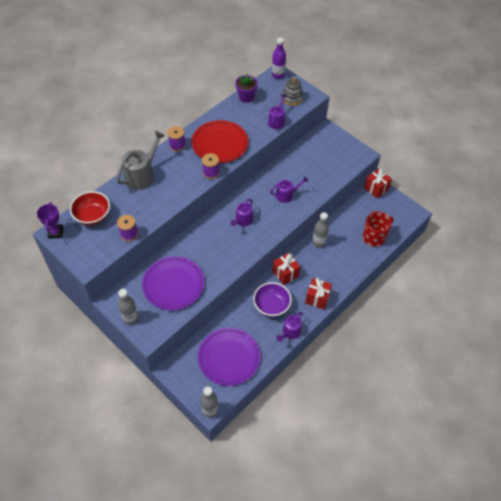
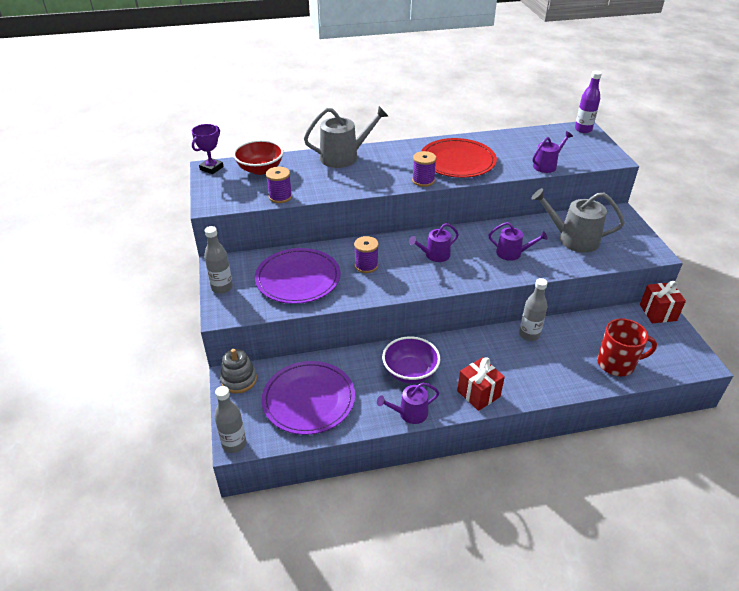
camera: 35 degrees right, 15 degrees down
purple spool [168,126,186,152] -> purple spool moved to [354,236,379,273]
purple flower pot [235,74,258,103] -> none
red gift [273,253,300,285] -> none
grey stacking toy [282,78,303,106] -> grey stacking toy moved to [220,349,257,394]
none -> grey watering can [531,188,624,253]

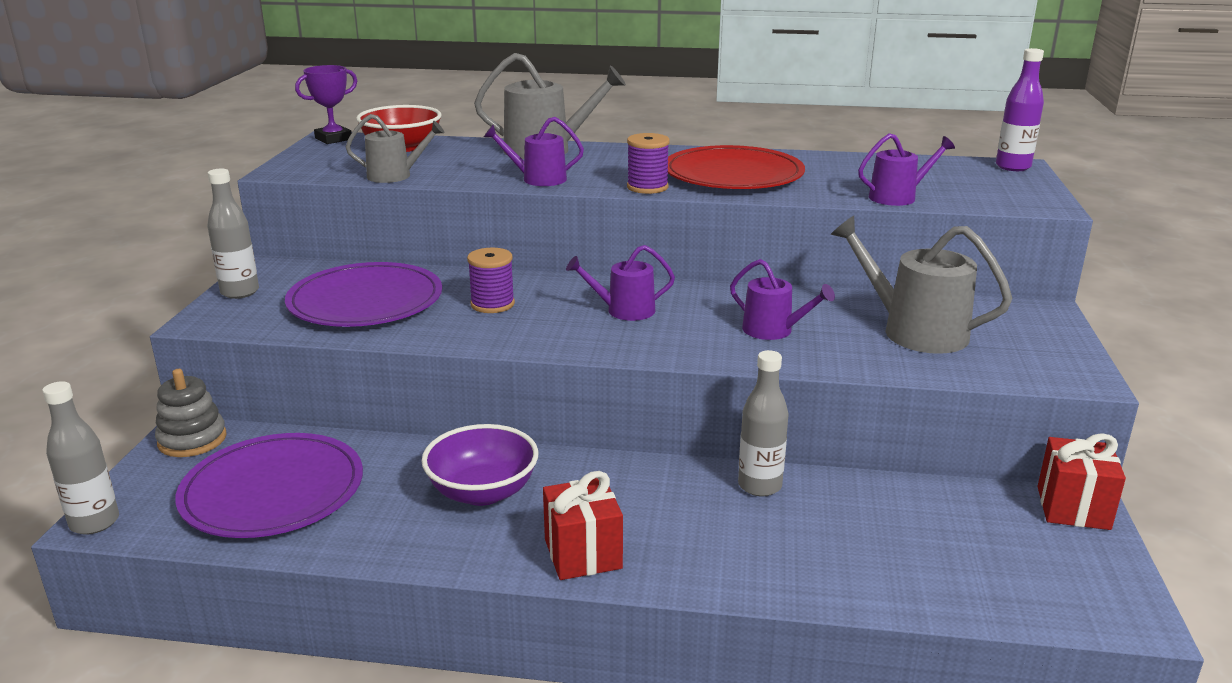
camera: 20 degrees right, 15 degrees down
purple spool [266,167,292,203] -> grey watering can [346,114,445,183]
purple watering can [377,383,439,424] -> purple watering can moved to [484,117,584,186]
red mug [597,318,657,376] -> none

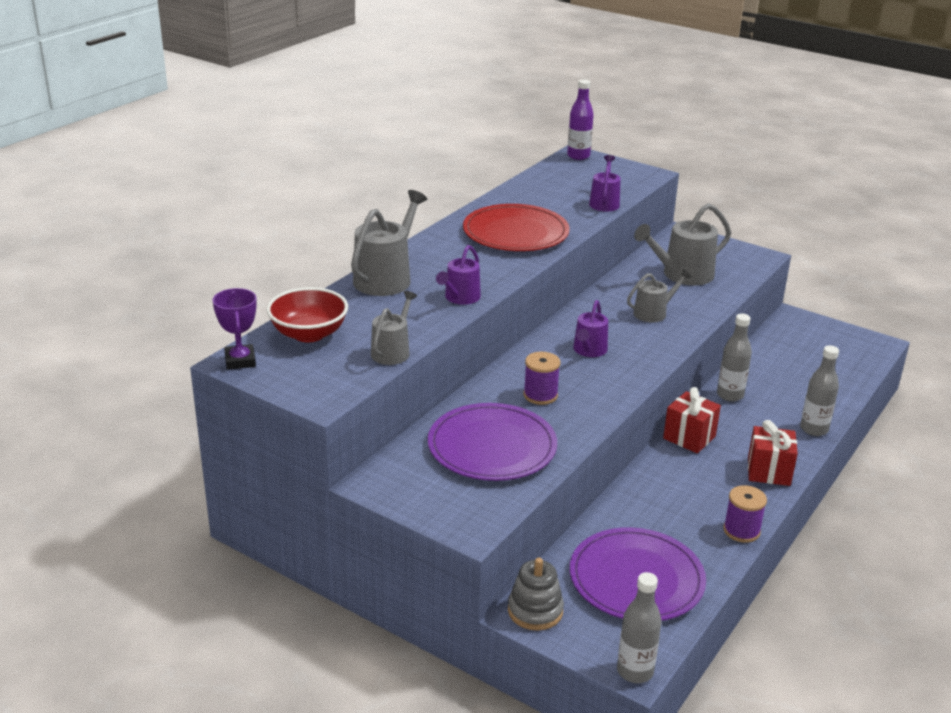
camera: 65 degrees left, 5 degrees up
grey bottle [207,168,259,299] -> grey bottle moved to [800,345,839,436]
purple bowl [422,424,538,506] -> none
purple spool [627,133,670,194] -> purple spool moved to [723,485,767,543]
purple watering can [730,259,835,340] -> grey watering can [627,269,692,323]
red gift [1037,433,1126,530] -> red gift moved to [663,387,721,453]

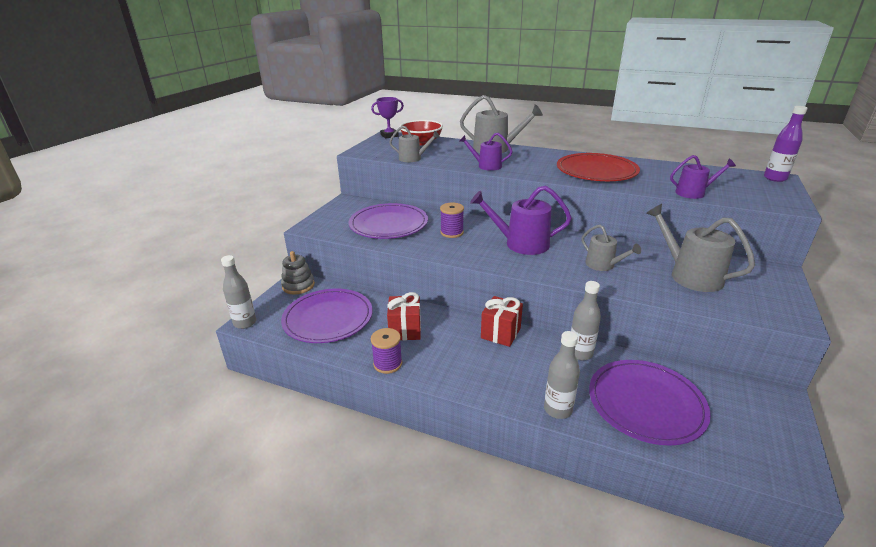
camera: 80 degrees right, 0 degrees up
purple watering can [573,300,608,357] -> purple watering can [470,186,572,255], size x1.65
red gift [748,420,798,486] -> red gift moved to [387,292,421,341]
none -> purple plate [589,360,711,446]

